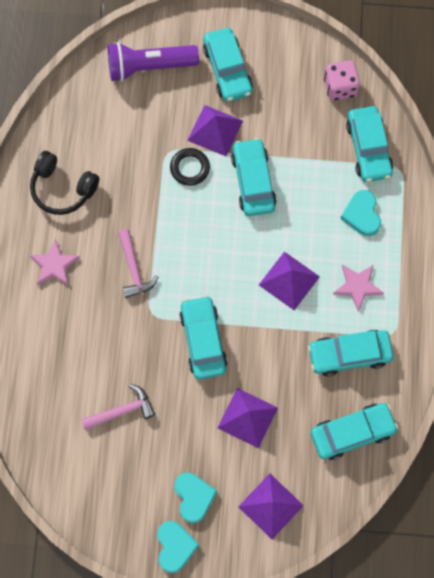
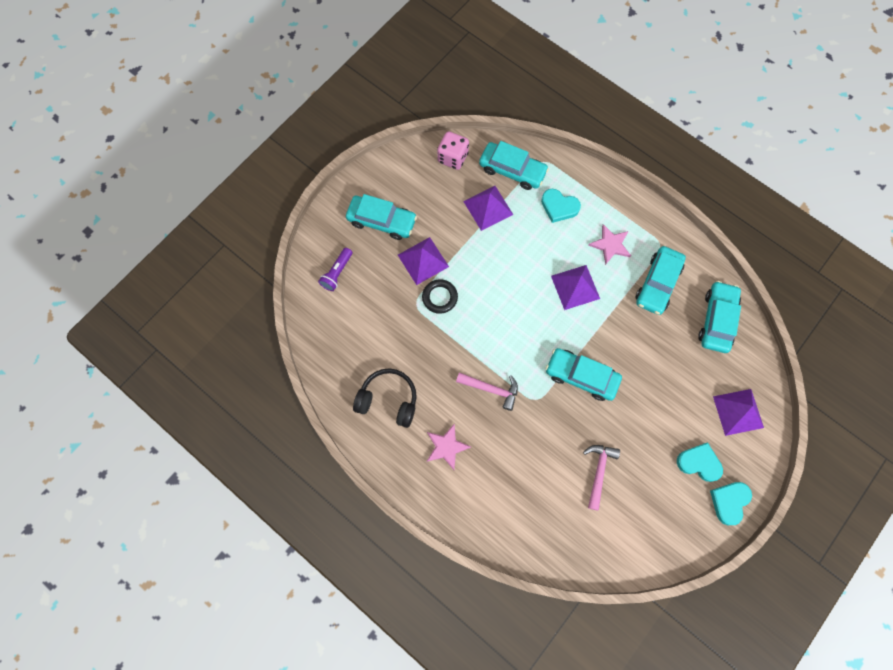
camera: 55 degrees left, 0 degrees up
black headphones [30,151,99,215] -> black headphones turned 135 degrees counterclockwise [353,368,417,428]
purple flashlight [108,42,199,82] -> purple flashlight [318,248,352,291], size x0.56
turquoise heart [157,521,199,573] -> turquoise heart turned 90 degrees counterclockwise [710,482,752,525]
purple pyramid [218,388,278,448] -> purple pyramid moved to [463,186,513,231]
turquoise car [231,138,277,216] -> none

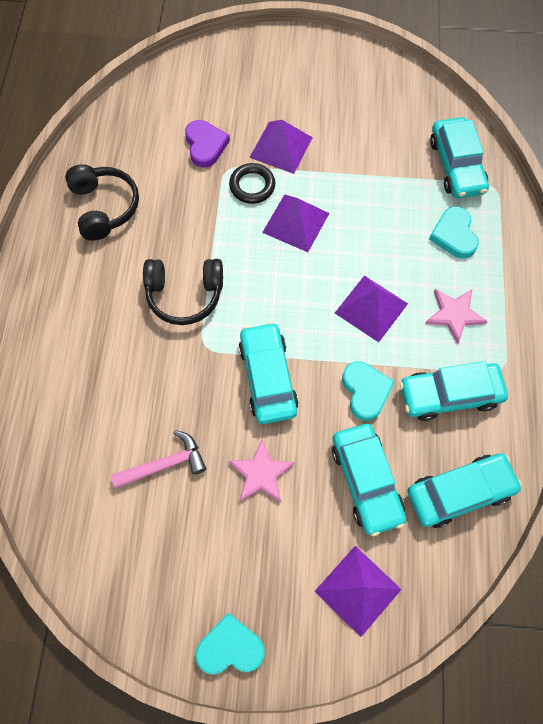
camera: 55 degrees right, 5 degrees down
purple flashlight [318,248,352,291] -> none
turquoise car [346,194,417,240] -> turquoise car moved to [332,424,406,536]
pink star [427,424,471,470] -> pink star moved to [228,439,295,502]
pink dice [437,131,469,170] -> none
pink hammer [456,372,518,411] -> black headphones [143,259,223,325]
purple pyramid [463,186,513,231] -> purple pyramid moved to [262,194,329,252]
turquoise heart [677,442,723,482] -> turquoise heart moved to [342,361,395,421]
none -> purple heart [185,120,230,168]

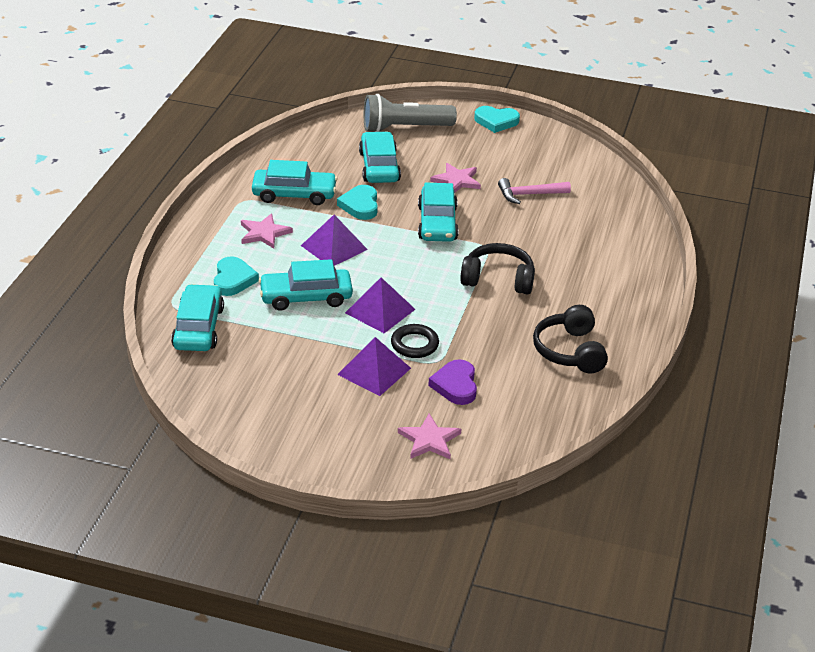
camera: 170 degrees left, 30 degrees down
purple pyramid [315,546,402,637] -> grey flashlight [364,94,457,132]
turquoise car [407,453,522,528] -> turquoise car moved to [259,259,353,311]
none -> pink star [398,414,461,459]

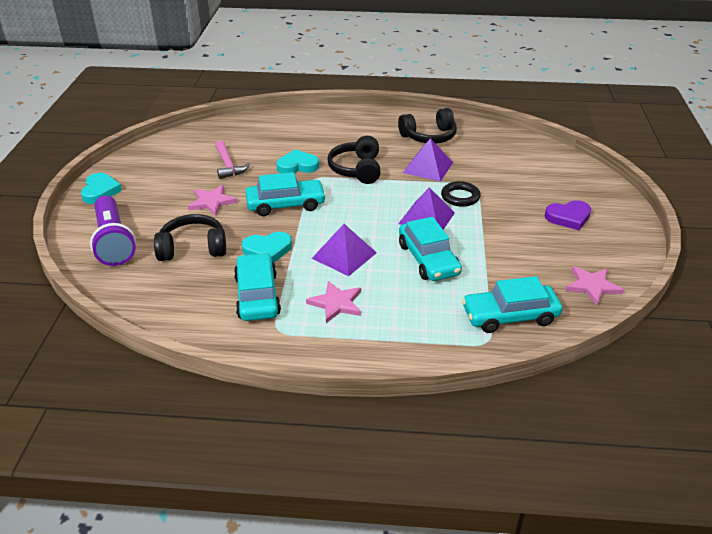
camera: 100 degrees left, 0 degrees up
turquoise heart [214,257,259,296] -> turquoise heart moved to [276,149,319,173]
purple pyramid [337,337,411,396] -> purple pyramid moved to [403,138,453,182]
turquoise car [359,132,401,183] -> black headphones [154,214,226,261]
grey flashlight [364,94,457,132] -> purple flashlight [90,196,136,266]
pink star [398,414,461,459] -> pink star moved to [565,266,624,305]
purple heart [428,359,477,405] -> purple heart moved to [544,200,591,230]

